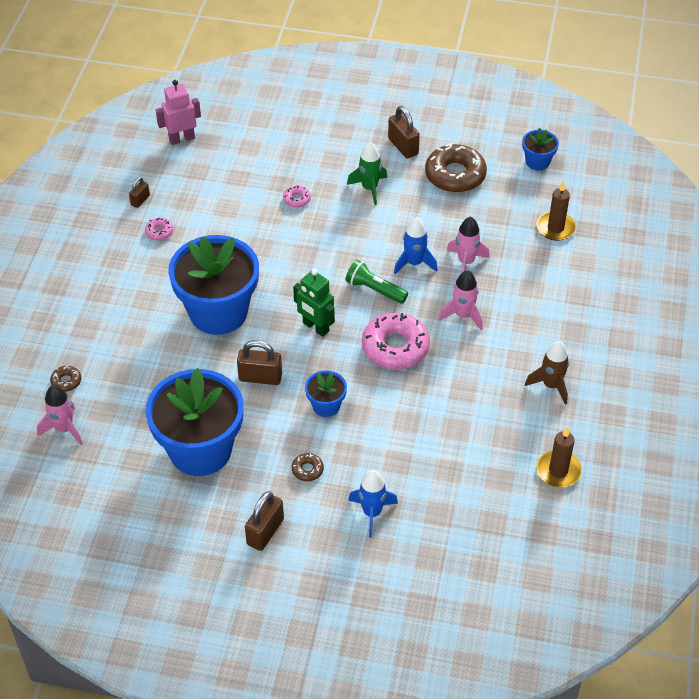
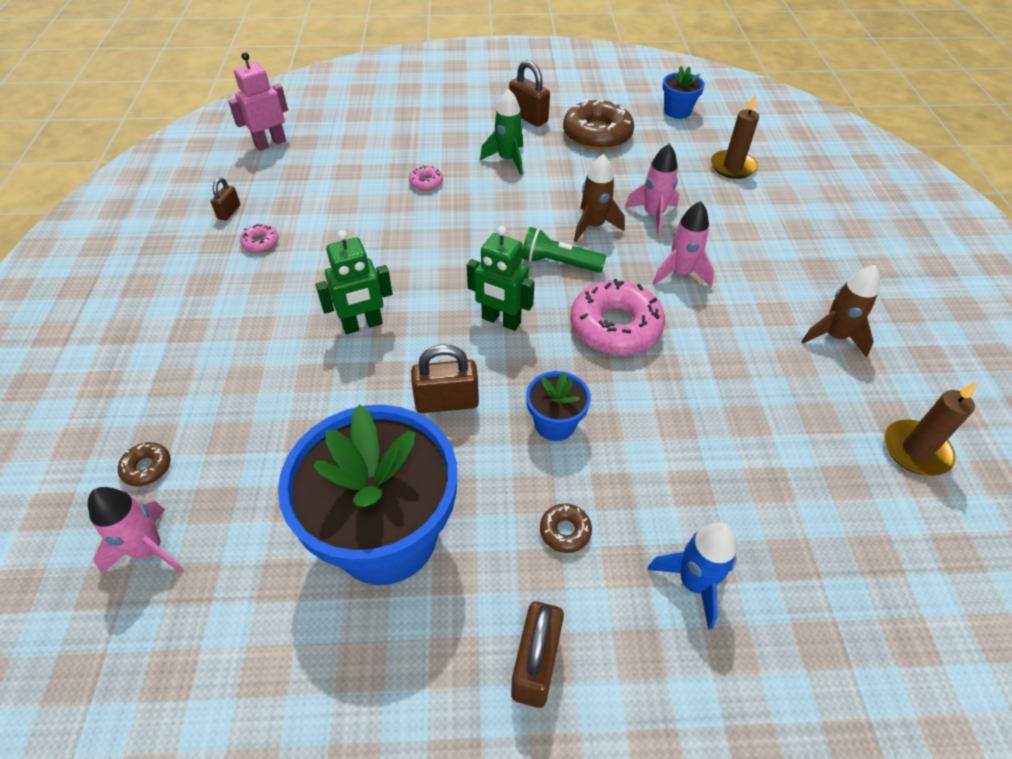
camera: 15 degrees left, 0 degrees up
blue flower pot [168,235,259,335] -> green robot [316,230,393,334]
blue rocket [394,217,438,274] -> brown rocket [574,154,625,242]

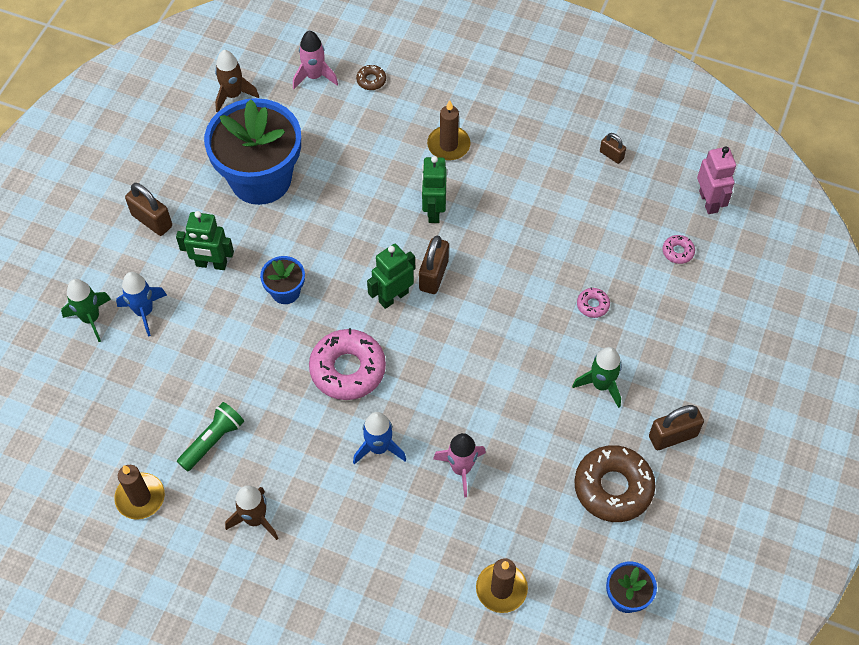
camera: 115 degrees right, 10 degrees up
pink donut [240,224,278,252] -> pink donut moved to [662,235,695,264]
brown padlock [411,344,479,413] -> brown padlock moved to [419,236,449,294]
green flashlight [522,227,606,273] -> green flashlight moved to [177,402,244,471]
brown donut [540,504,592,553] -> green robot [176,211,234,270]
brown rocket [574,154,625,242] -> brown rocket moved to [215,50,259,112]
pink rocket [653,201,714,287] -> blue rocket [353,412,406,464]
none -> green rocket [61,279,111,342]
none -> brown candle [427,100,471,161]

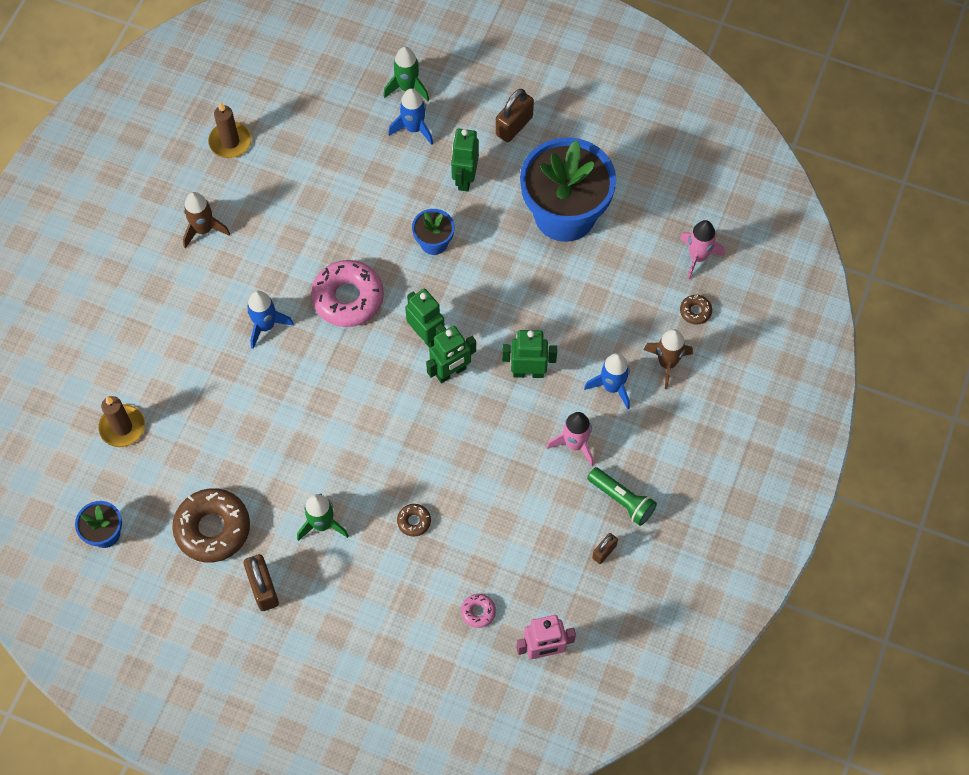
camera: 90 degrees right, 5 degrees up
green flashlight [177,402,244,471] -> green flashlight moved to [587,467,657,526]
brown rocket [215,50,259,112] -> brown rocket moved to [643,329,693,389]
brown padlock [419,236,449,294] -> green robot [426,326,476,383]
brown candle [427,100,471,161] -> blue rocket [584,353,630,409]
pink rocket [433,433,486,497] -> pink rocket moved to [547,412,594,466]
pink donut [577,287,610,318] -> brown donut [397,504,431,537]

